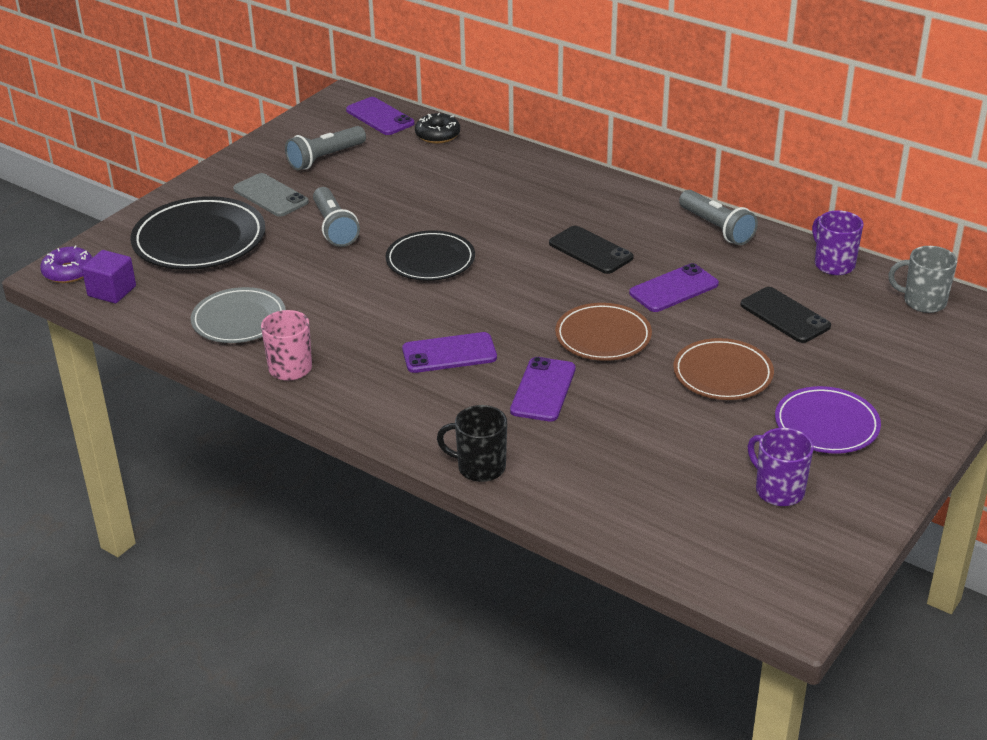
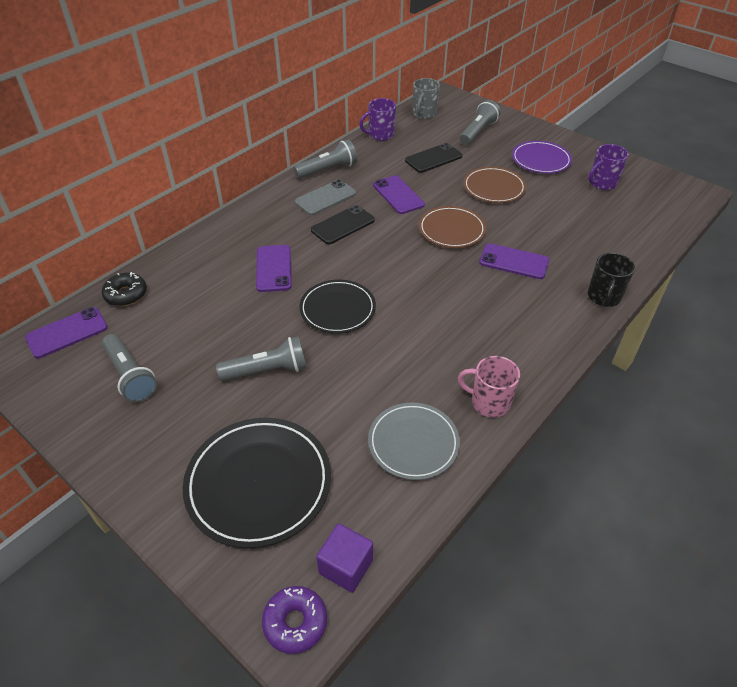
camera: 85 degrees left, 10 degrees up
grey phone [233,173,309,217] -> grey phone moved to [295,180,356,215]
purple phone [402,332,497,373] -> purple phone moved to [256,245,292,292]
none -> grey flashlight [460,100,500,145]

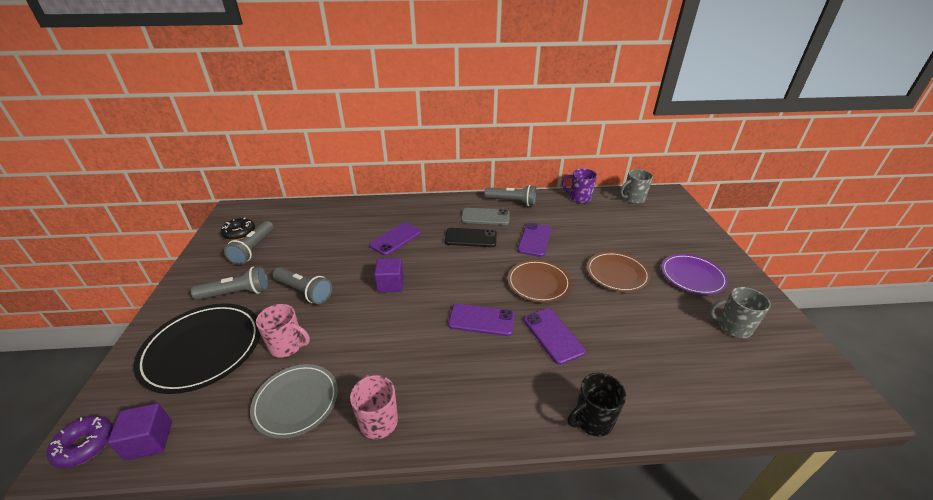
camera: 45 degrees right, 10 degrees down
purple phone [25,307,108,358] -> purple phone moved to [448,304,515,336]
black donut [102,272,147,306] -> black donut moved to [221,218,255,240]
black plate [299,279,376,334] -> purple cube [374,258,404,293]
black phone [405,143,462,173] -> none
grey flashlight [460,100,500,145] -> grey flashlight moved to [191,266,268,300]
purple mug [588,144,629,190] -> grey mug [709,287,771,338]
none -> pink mug [256,304,310,358]

